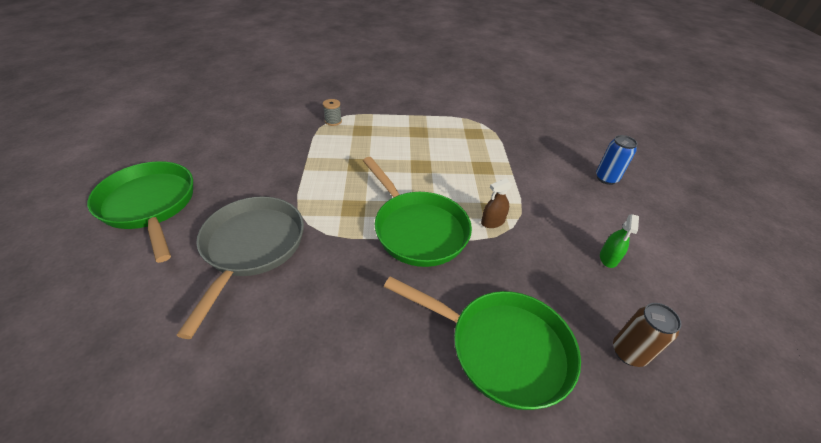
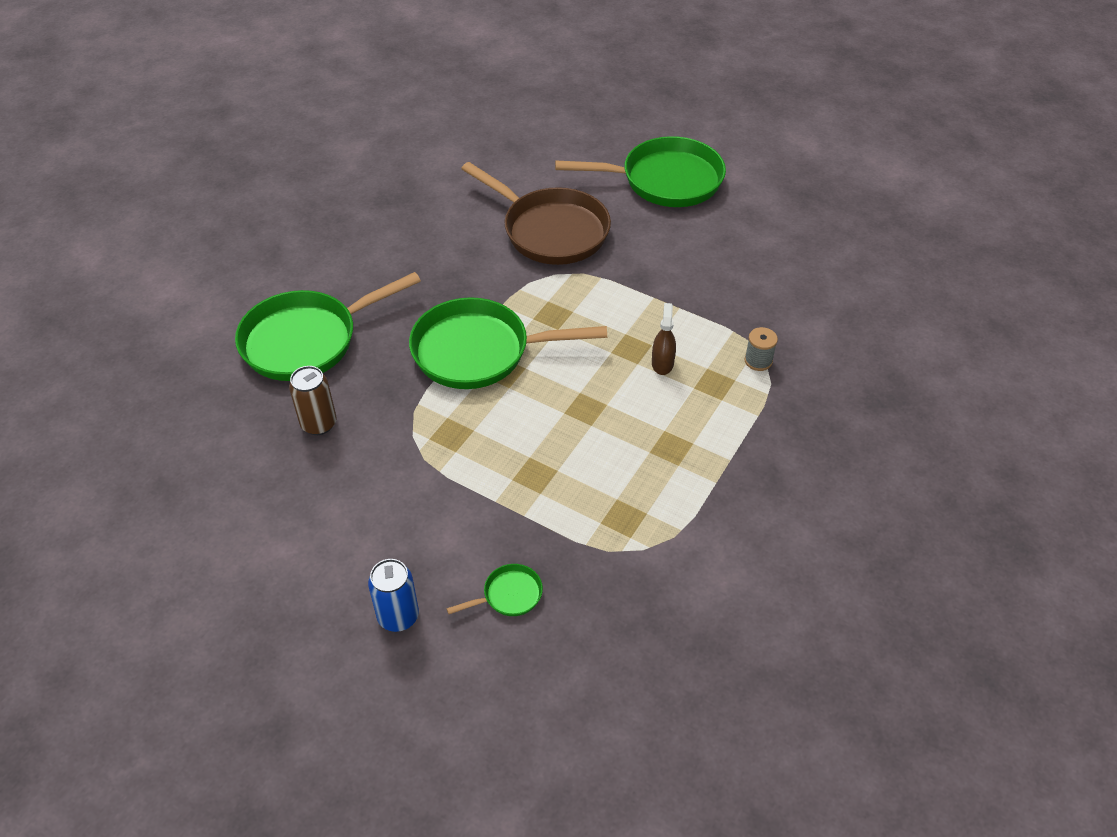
camera: 125 degrees right, 5 degrees up
grey pan [177,196,304,339] -> brown pan [461,162,611,265]
brown spray bottle [481,178,513,228] -> brown spray bottle moved to [652,303,676,375]
green spray bottle [600,214,639,268] -> none
brown can [613,303,682,367] -> brown can moved to [289,366,337,435]
none -> green pan [446,564,543,616]

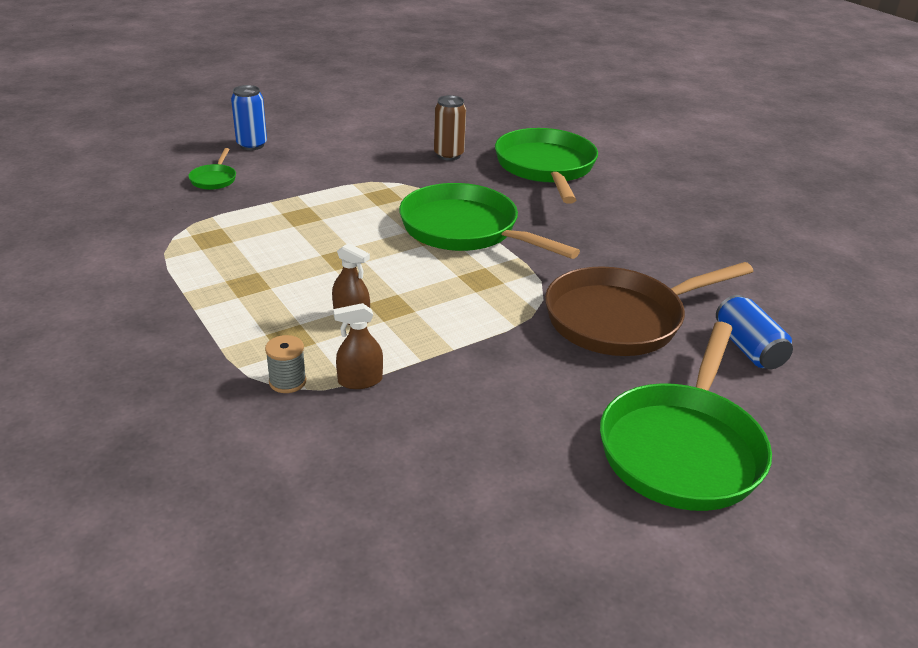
camera: 115 degrees right, 15 degrees down
green pan [409,297,607,389] -> green pan turned 75 degrees counterclockwise [399,183,580,259]
none -> brown spray bottle [333,303,383,389]
none -> blue can [716,295,793,369]

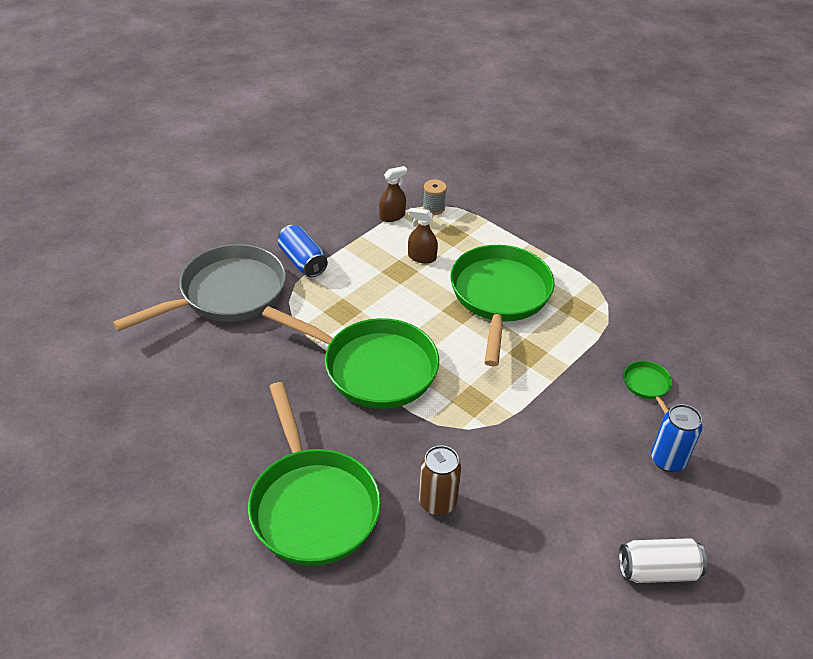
camera: 165 degrees right, 10 degrees up
brown pan [545,262,753,356] -> grey pan [113,244,286,331]
green pan [600,322,772,511] -> green pan moved to [450,245,555,366]
blue can [716,295,793,369] -> blue can moved to [278,225,328,277]
none -> white can [619,538,707,583]

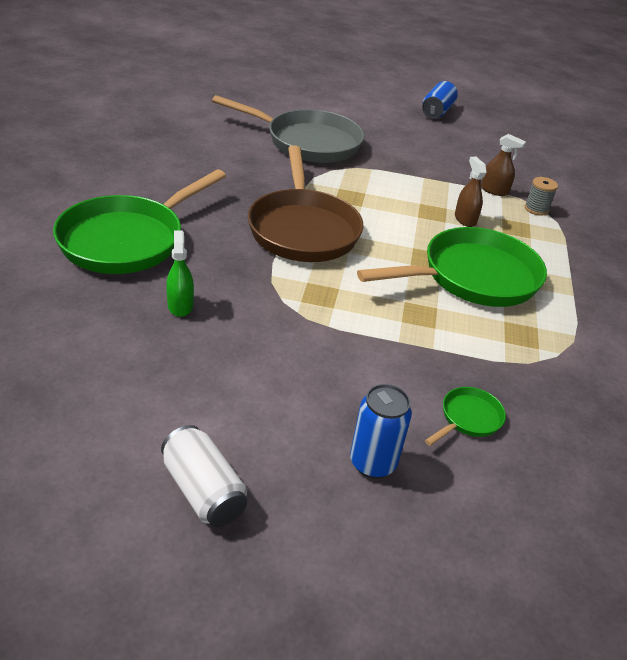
camera: 55 degrees right, 5 degrees down
green pan [262,306,439,409] -> brown pan [248,145,364,262]
blue can [278,225,328,277] -> blue can moved to [422,81,458,119]
brown can [419,445,461,516] -> green spray bottle [166,230,194,317]

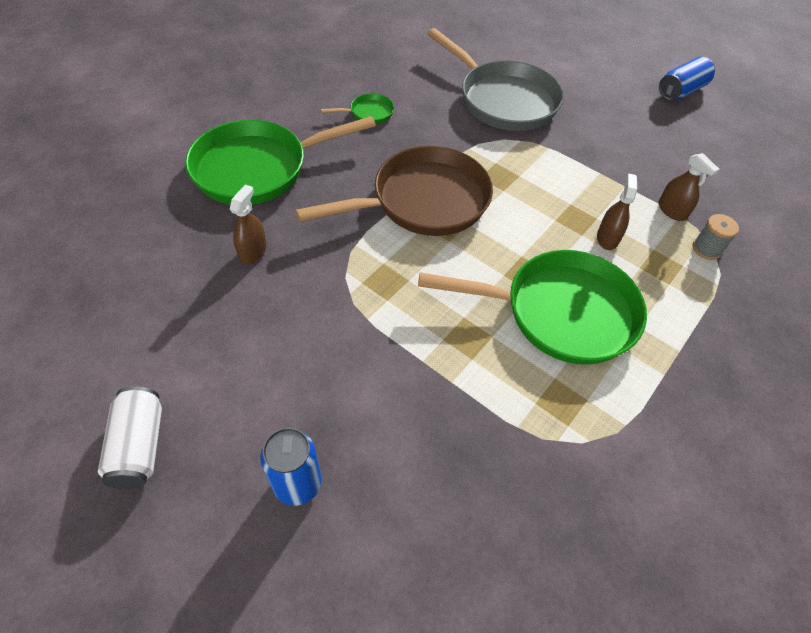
camera: 30 degrees right, 15 degrees up
green spray bottle [166,230,194,317] -> brown spray bottle [230,185,267,264]
brown pan [248,145,364,262] -> brown pan turned 135 degrees counterclockwise [296,146,493,236]
green pan [425,387,506,446] -> green pan moved to [321,93,394,124]

